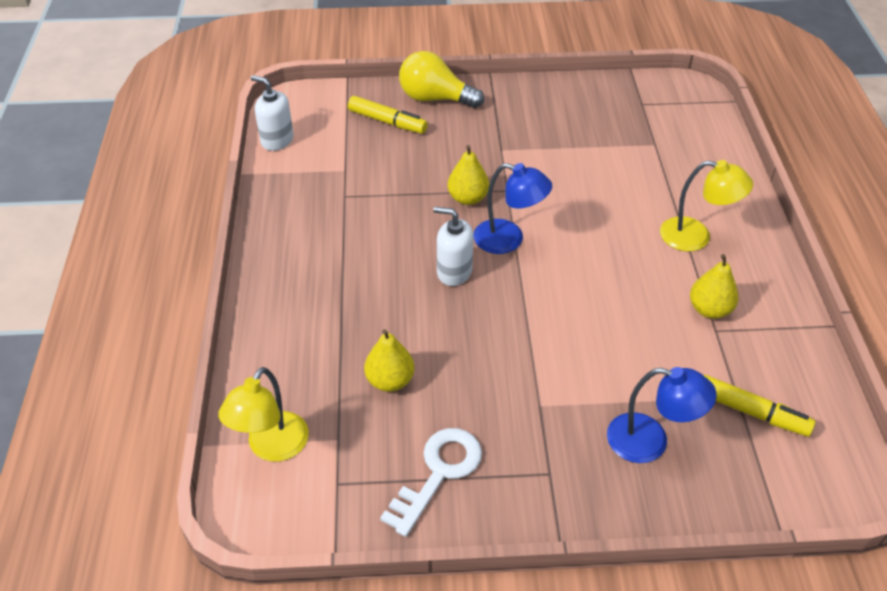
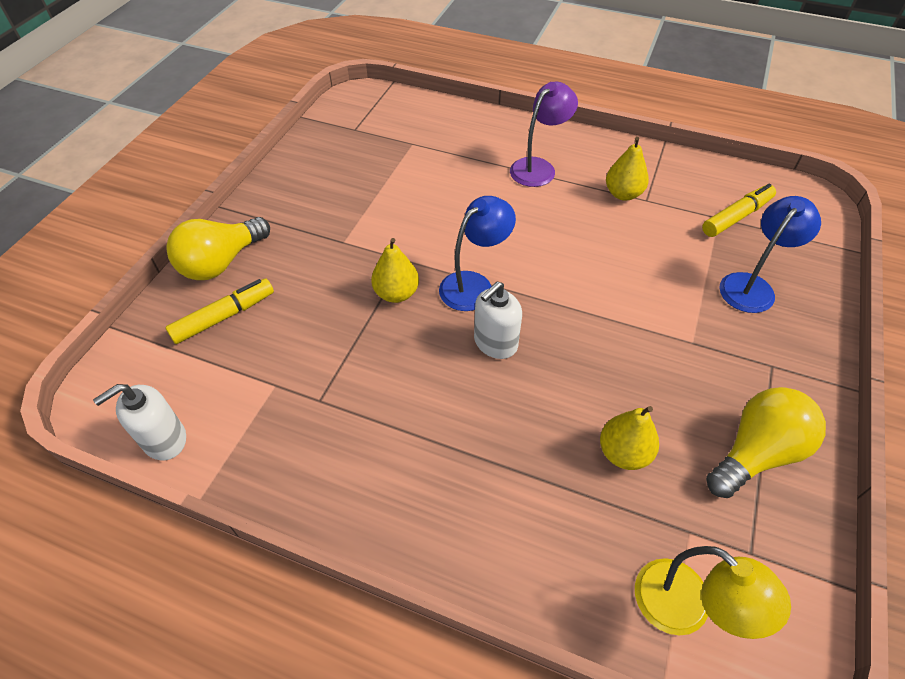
camera: 65 degrees left, 5 degrees up
white key [380,428,482,537] -> yellow light bulb [706,387,826,498]
yellow lamp [660,160,753,252] -> purple lamp [510,82,578,187]

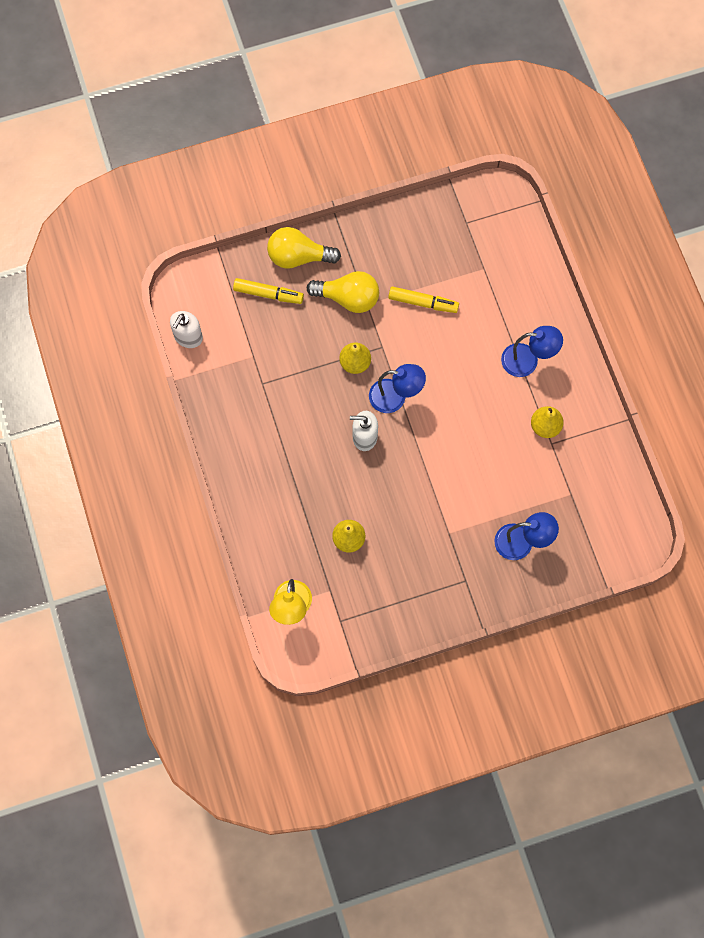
camera: 50 degrees right, 20 degrees up
white soap dispenser [93,384,186,460] -> white soap dispenser turned 75 degrees counterclockwise [170,311,203,348]
purple lamp [510,82,578,187] -> blue lamp [501,326,563,377]
yellow marker [702,184,776,237] -> yellow marker moved to [388,286,459,313]
yellow light bulb [706,387,826,498] -> yellow light bulb moved to [307,271,379,313]

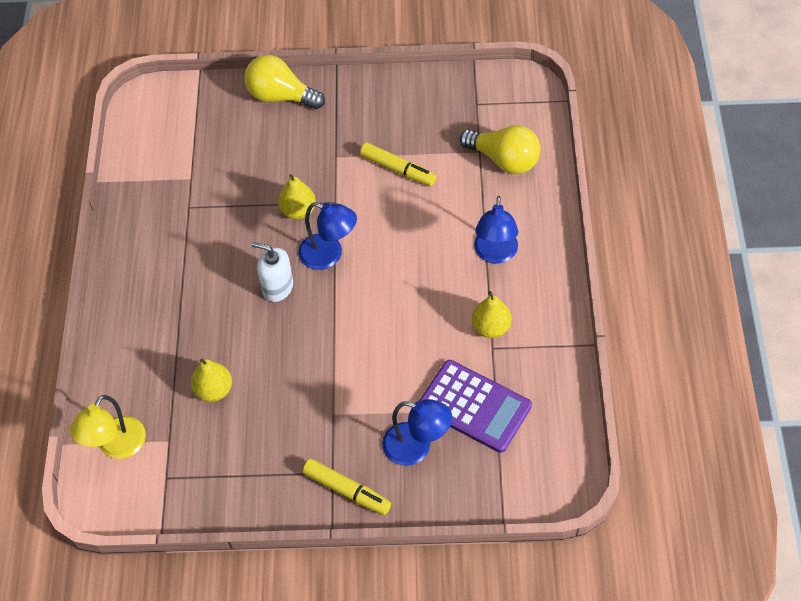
camera: 20 degrees right, 15 degrees down
white soap dispenser [170,311,203,348] -> none
yellow marker [233,278,304,304] -> yellow marker moved to [303,459,391,515]
yellow light bulb [307,271,379,313] -> yellow light bulb moved to [460,125,541,174]
blue lamp [501,326,563,377] -> blue lamp turned 75 degrees clockwise [474,196,518,264]
none -> purple calculator [419,360,532,453]

